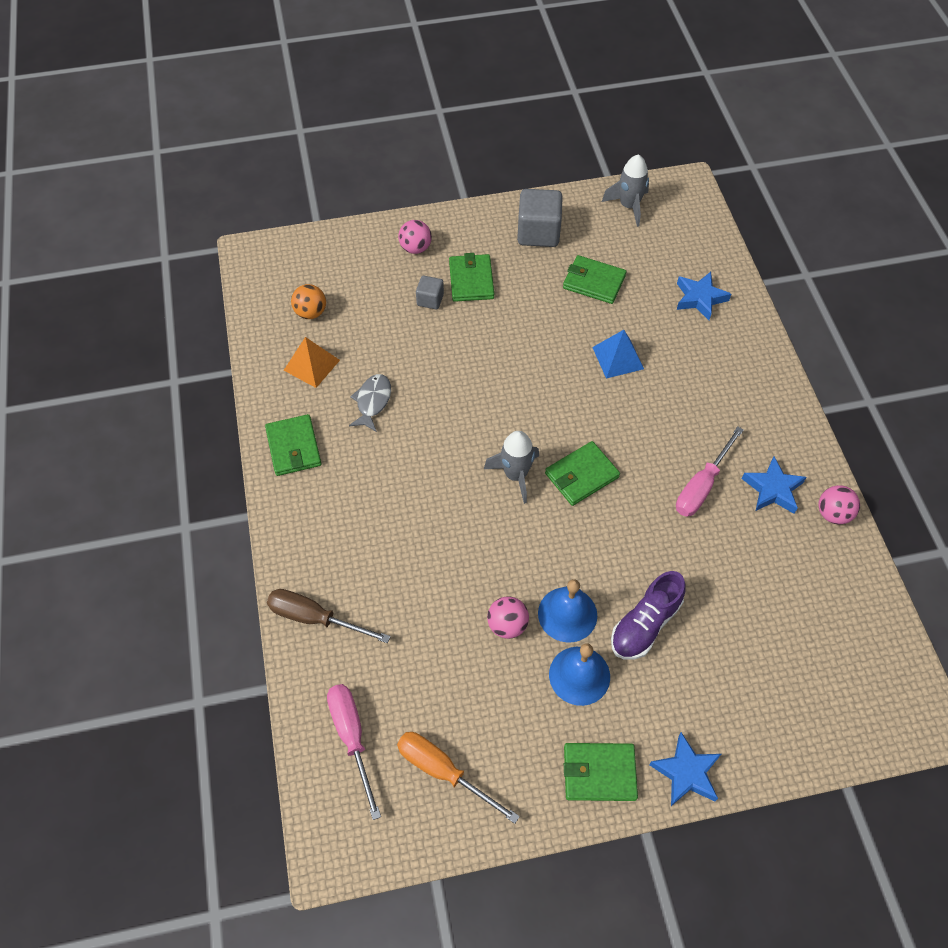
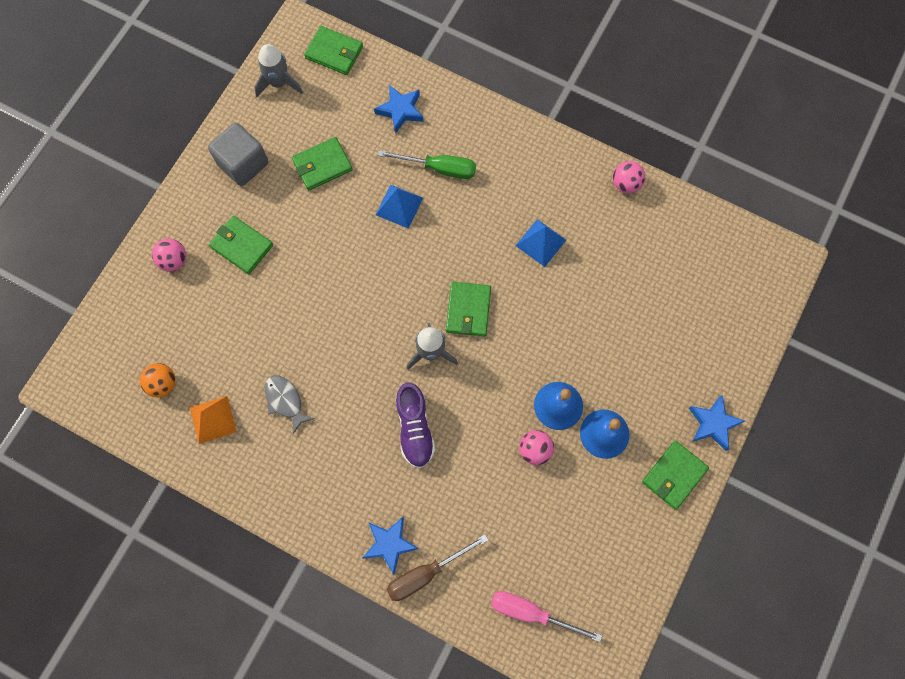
camera: 50 degrees left, 15 degrees up
green wallet [265,414,322,476] -> green wallet moved to [304,26,363,75]
orange screwdriver [397,732,520,824] -> none
grey cube [416,276,444,309] -> none
purple shoe [611,571,685,659] -> purple shoe moved to [396,383,435,468]
pink screwdriver [676,426,744,517] -> blue pyramid [516,219,566,267]
blue star [742,457,806,514] -> blue star moved to [363,517,419,575]
none -> green screwdriver [378,150,476,179]

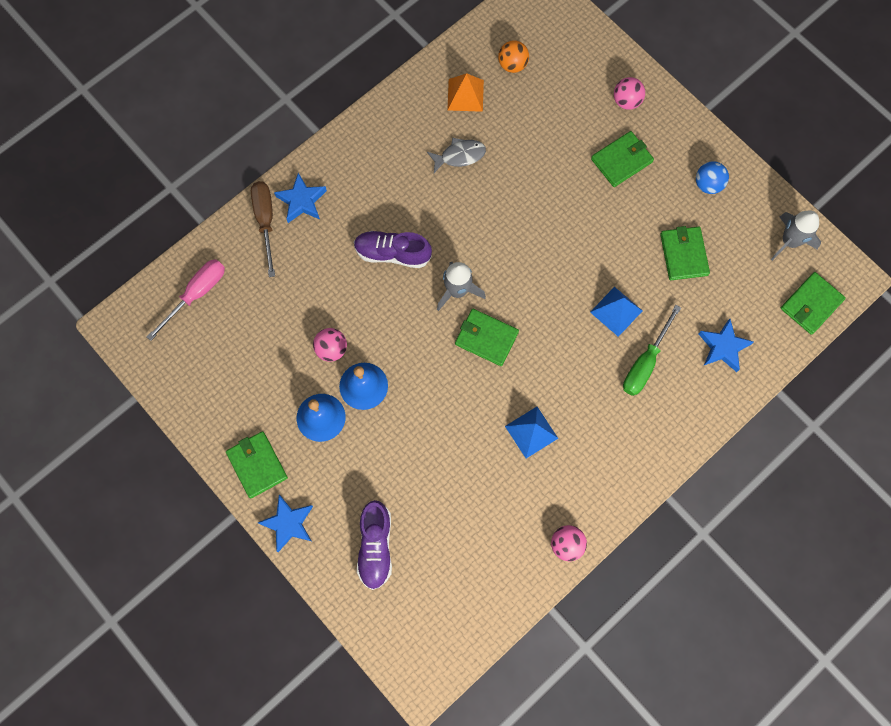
camera: 110 degrees right, 0 degrees up
grey cube [208,123,268,186] -> blue ball [696,162,729,194]
none -> purple shoe [357,500,392,590]

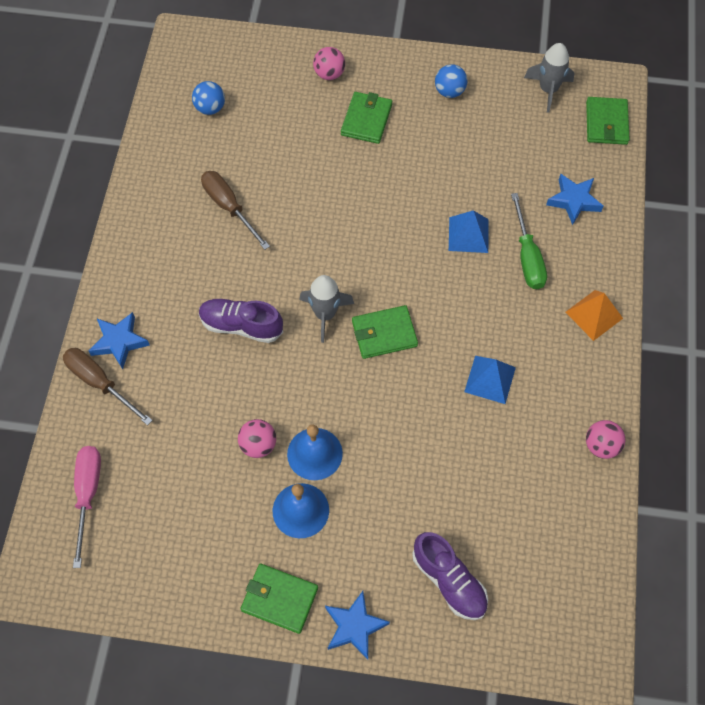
camera: 40 degrees left, 10 degrees down
purple shoe [354,231,432,268] -> purple shoe turned 45 degrees clockwise [199,299,283,343]
grey fish [427,138,486,173] -> brown screwdriver [201,171,270,250]
orange pyramid [447,73,484,112] -> orange pyramid moved to [566,290,623,341]
orange ball [498,40,529,73] -> blue ball [192,81,225,115]
green wallet [660,226,710,280] -> none

